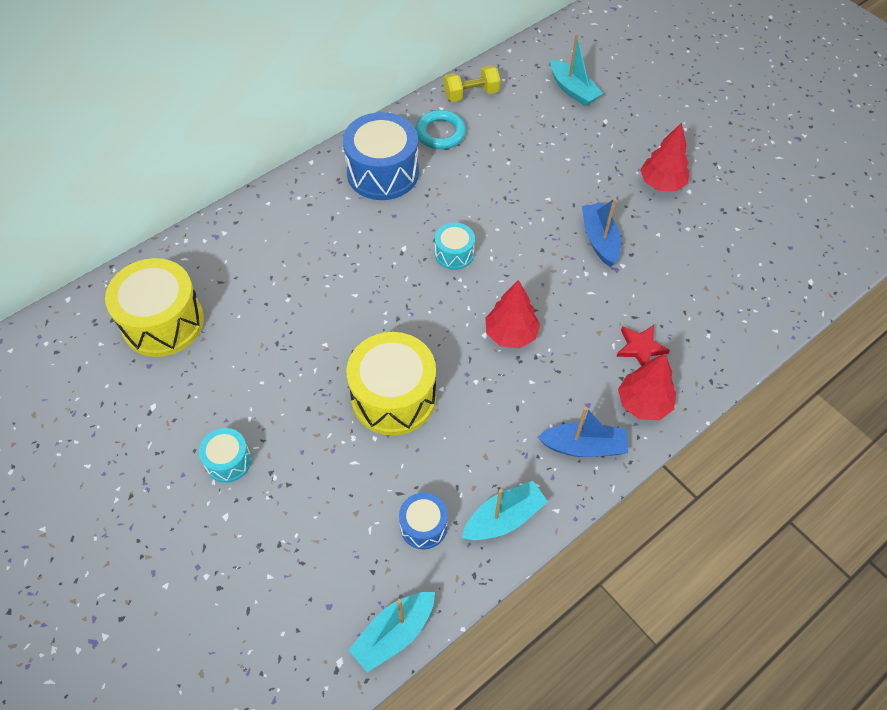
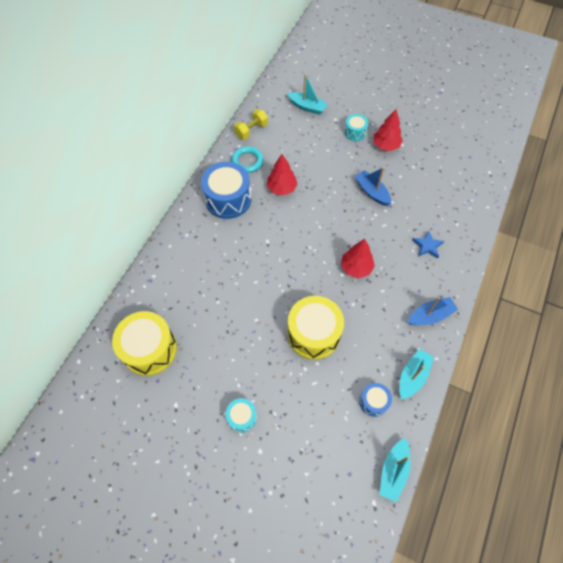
camera: 25 degrees left, 5 degrees up
turquoise drum [435,222,475,270] -> turquoise drum moved to [344,114,368,141]
red star [616,325,670,366] -> blue star [412,230,444,259]
red tree [618,354,676,420] -> red tree moved to [266,154,298,196]

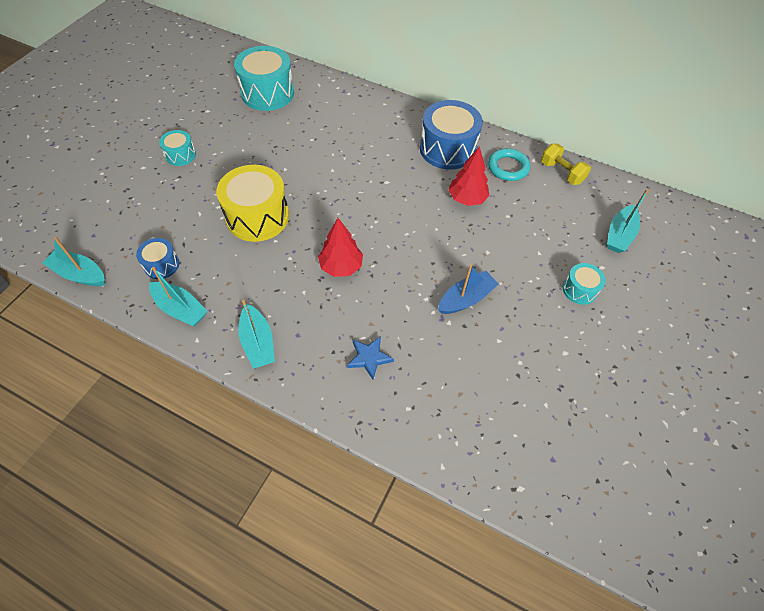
camera: 90 degrees right, 5 degrees down
yellow drum [112,311,177,376] -> turquoise drum [234,46,294,111]
red tree [373,109,403,151] -> none
blue boat [407,297,458,325] -> turquoise boat [238,300,275,369]

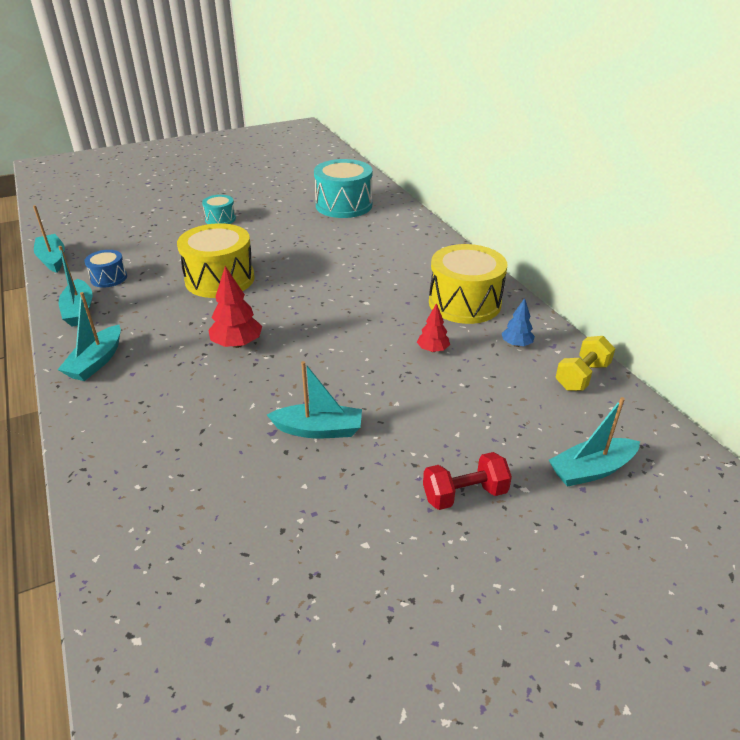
camera: 40 degrees right, 20 degrees down
blue star [347,336,394,380] -> none
blue drum [420,100,483,170] -> yellow drum [429,244,507,324]
blue boat [438,265,499,314] -> turquoise boat [267,361,362,438]
red tree [448,146,489,206] -> red tree [417,303,450,352], size x0.62
turquoise ring [488,148,530,181] -> blue tree [502,298,535,347]
yellow dumbbell [541,144,591,185] -> yellow dumbbell turned 45 degrees clockwise [556,336,615,391]
turquoise drum [563,263,606,305] -> red dumbbell [423,452,512,510]

